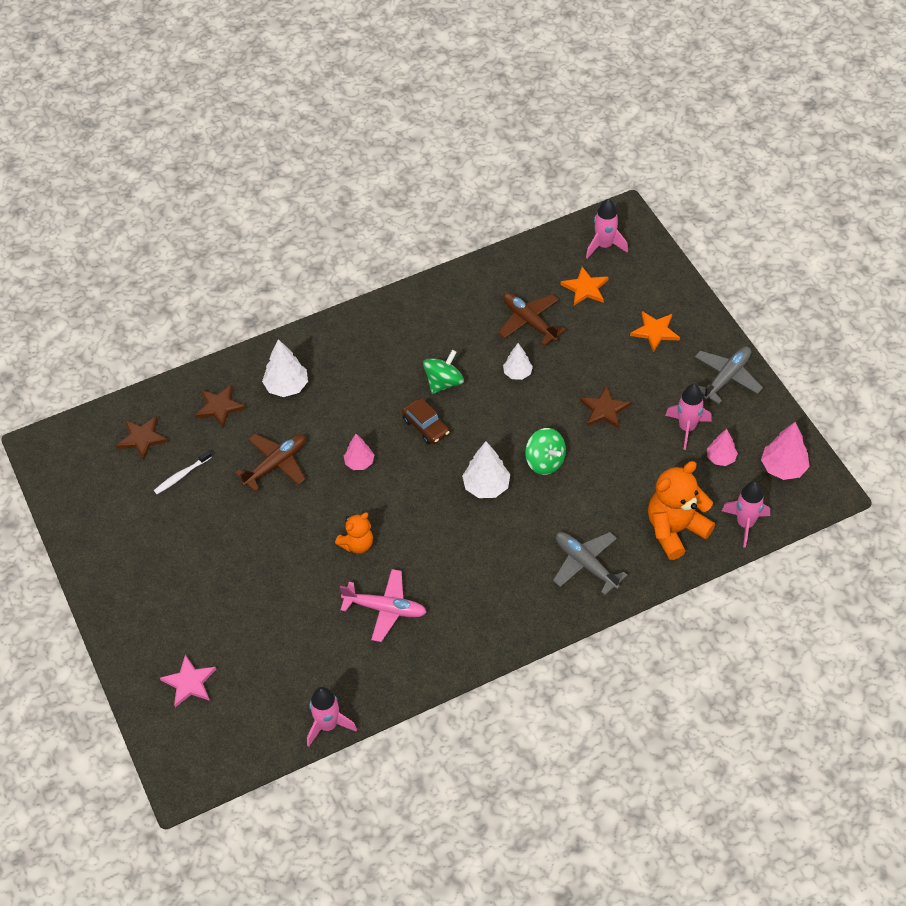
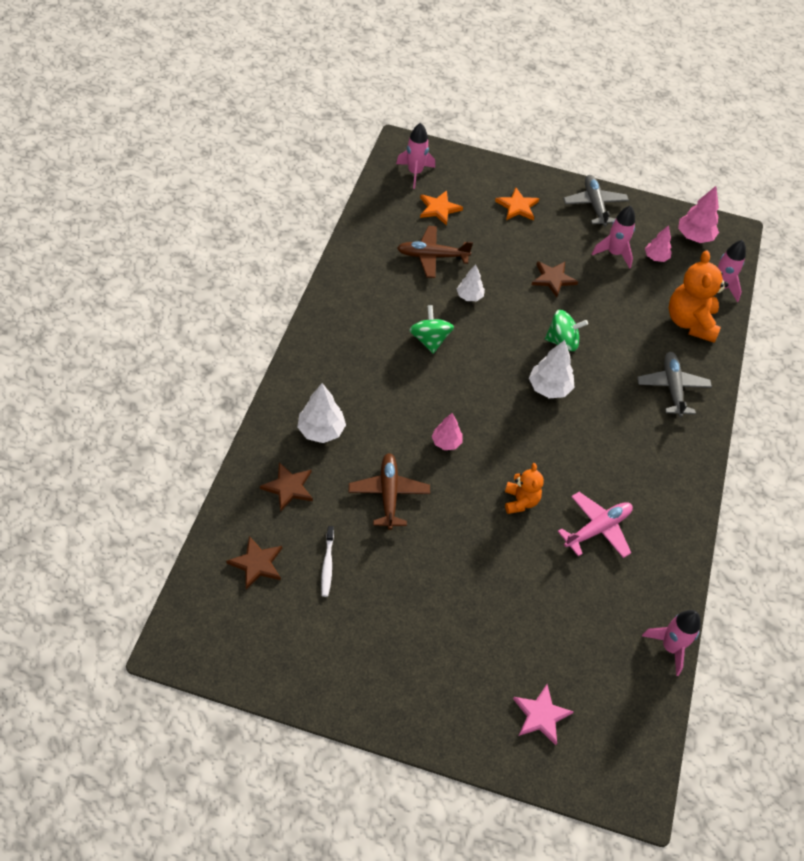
camera: 55 degrees left, 0 degrees up
brown car [402,398,450,444] -> none
grey plane [553,532,628,595] -> grey plane turned 90 degrees clockwise [637,352,712,417]

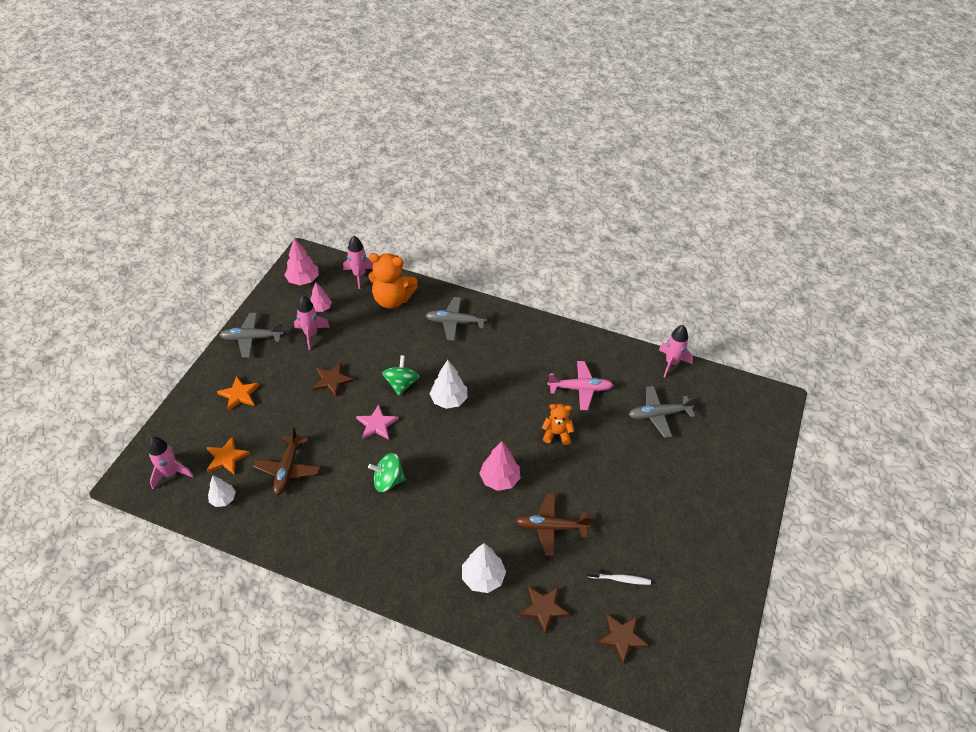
camera: 80 degrees left, 5 degrees down
pink tree [432,413,462,450] -> pink tree [479,441,520,491], size x1.54
white tree [457,264,485,301] -> white tree moved to [208,476,236,507]
pink star [513,685,574,745] -> pink star moved to [356,404,399,440]
pink plane [558,492,633,558] -> pink plane turned 120 degrees clockwise [548,361,613,410]
none -> grey plane [628,386,696,438]

